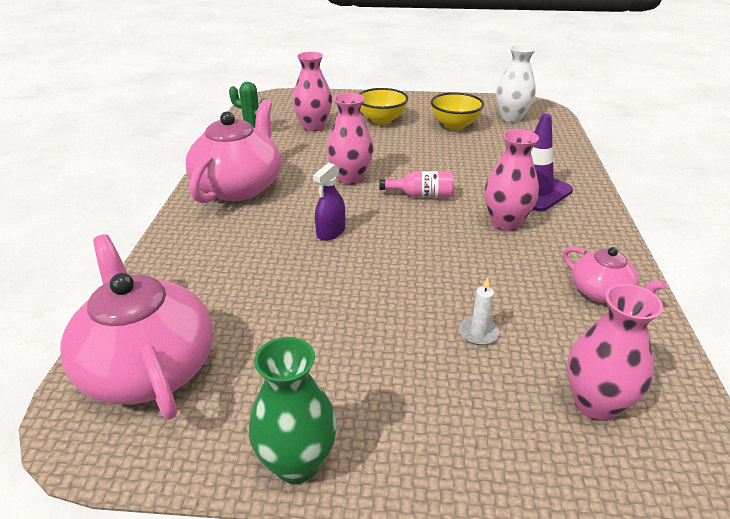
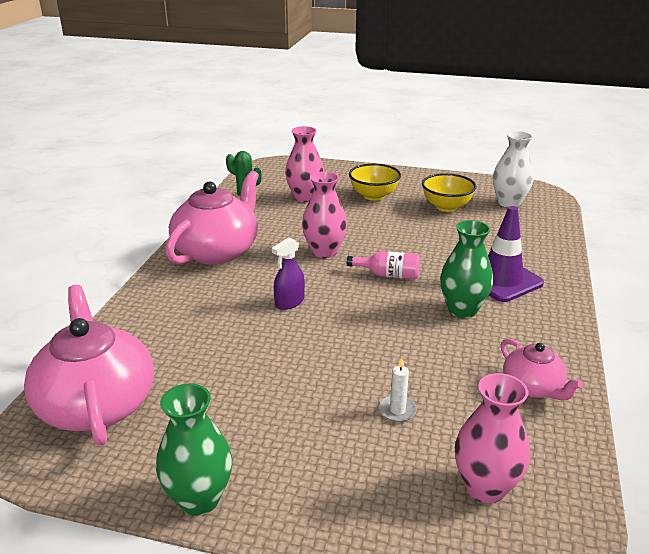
camera: 10 degrees right, 5 degrees down
pink vase [485,129,539,231] -> green vase [440,220,493,318]

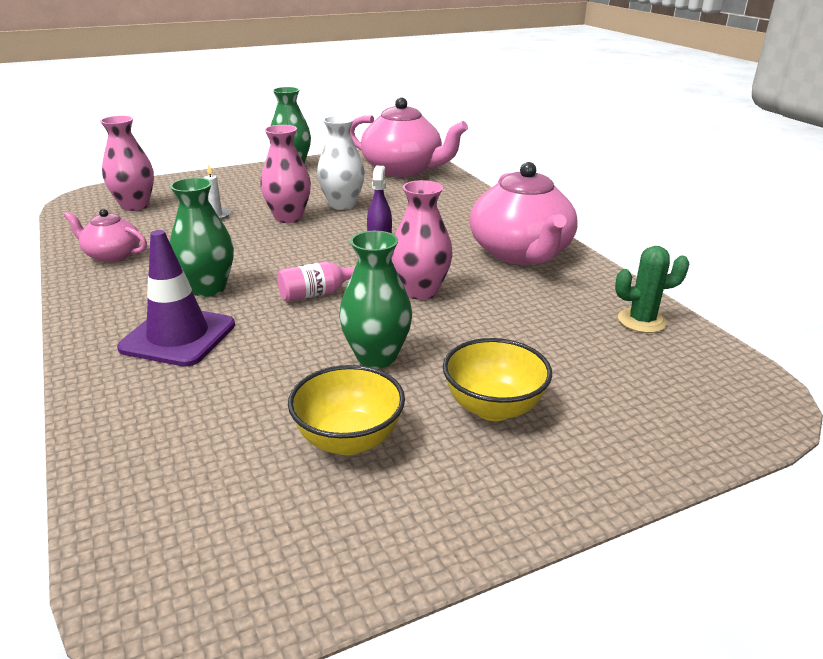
camera: 140 degrees right, 0 degrees up
pink vase [285,126,324,202] -> pink vase moved to [260,125,311,223]
white vase [493,131,534,208] -> white vase moved to [317,115,365,210]
none -> green vase [339,231,412,369]

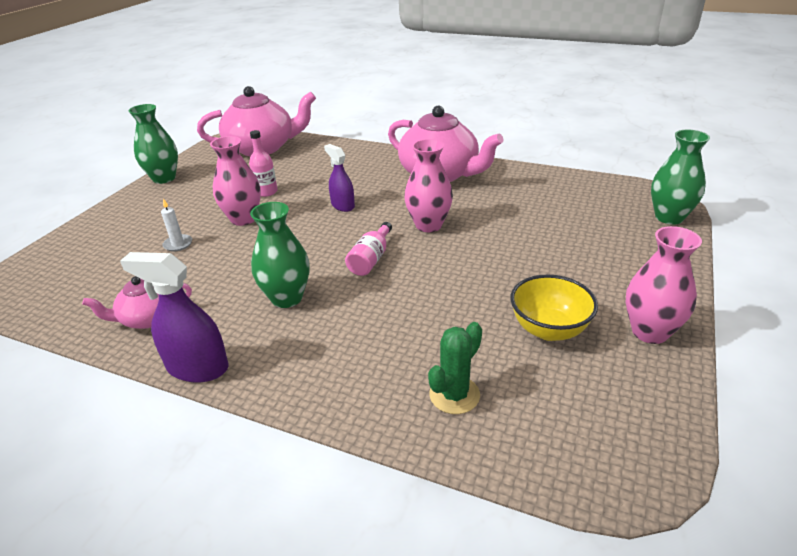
camera: 40 degrees left, 5 degrees up
pink vase [100,116,154,211] -> pink vase moved to [626,226,702,344]
purple traffic cone [117,230,235,367] -> none
white vase [317,115,365,210] -> pink bottle [249,130,278,197]
green vase [339,231,412,369] -> green vase moved to [651,129,710,224]
yellow bowl [443,338,552,421] -> none
green cactus [615,246,689,333] -> green cactus moved to [428,322,482,414]
none -> purple spray bottle [120,252,228,382]

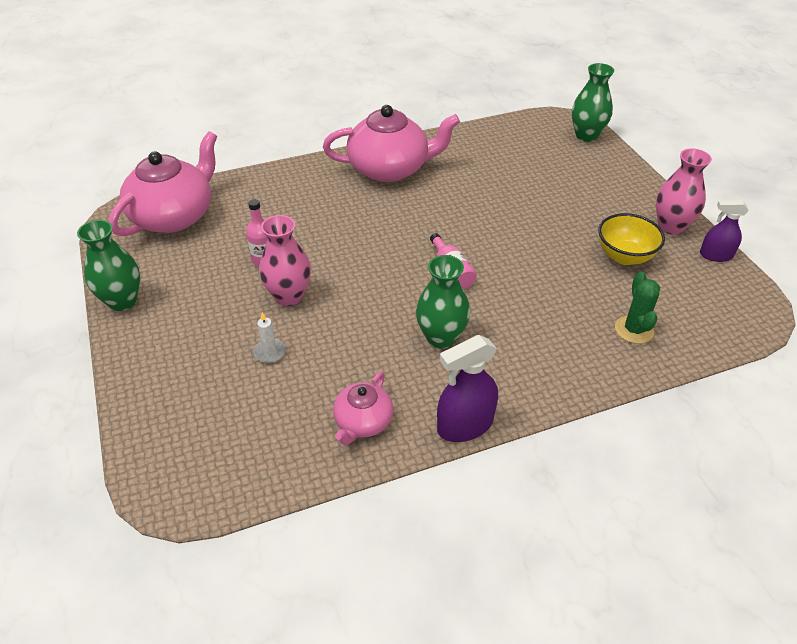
camera: 45 degrees left, 10 degrees up
purple spray bottle [324,144,355,212] -> purple spray bottle moved to [700,200,749,262]
pink vase [404,139,453,232] -> none

